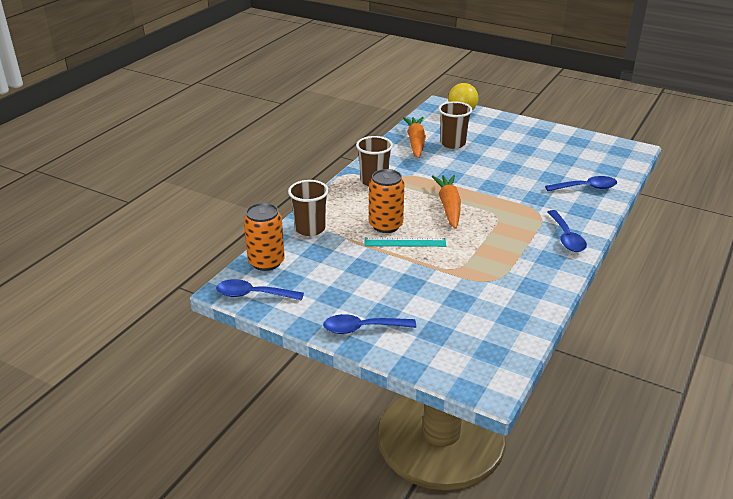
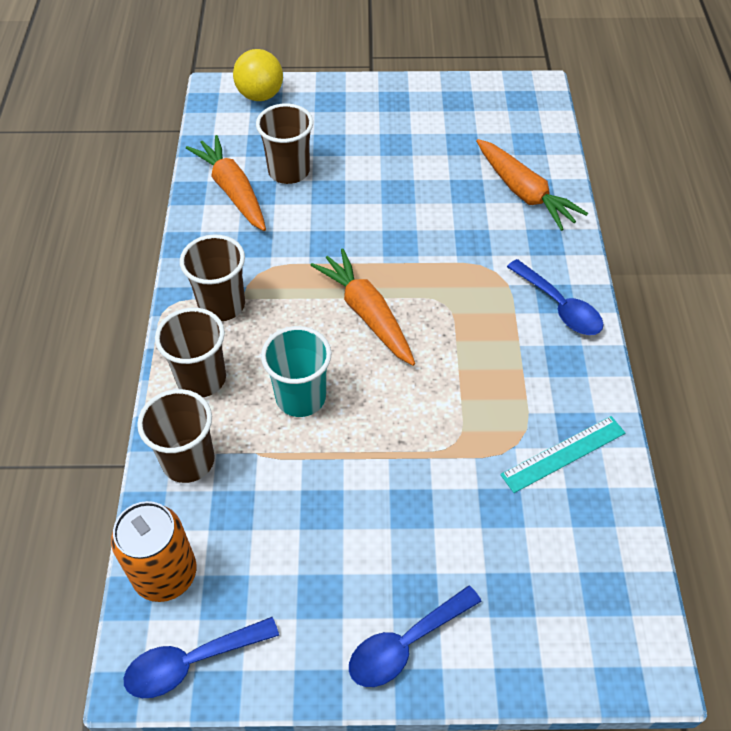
camera: 30 degrees left, 20 degrees up
turquoise ruler [364,238,446,247] -> turquoise ruler moved to [500,416,625,493]
orange can [369,169,404,233] -> turquoise cup [261,326,332,417]
blue spoon [545,176,617,191] -> orange carrot [476,139,588,231]
none -> brown cup [155,308,226,397]

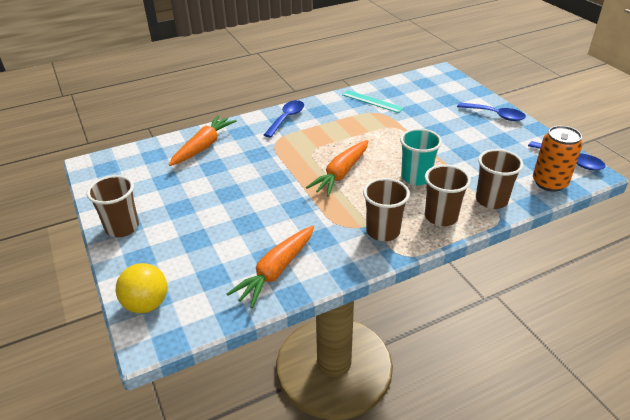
camera: 115 degrees left, 15 degrees down
brown cup [256,103,313,184] -> brown cup moved to [87,175,139,237]

